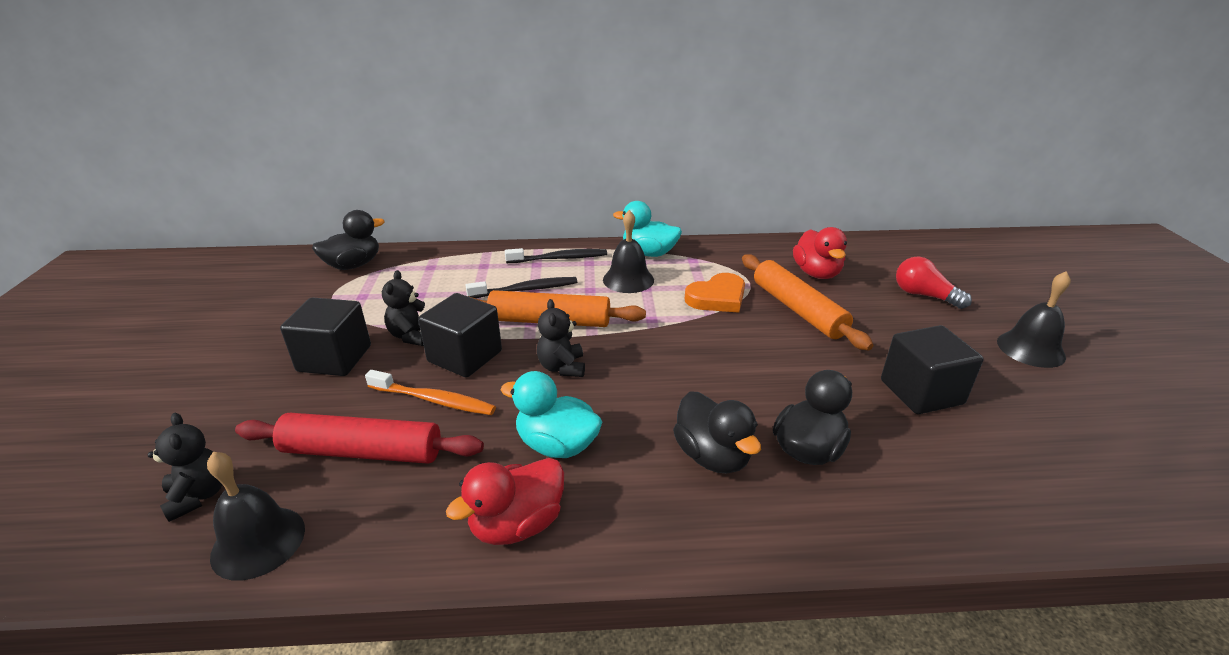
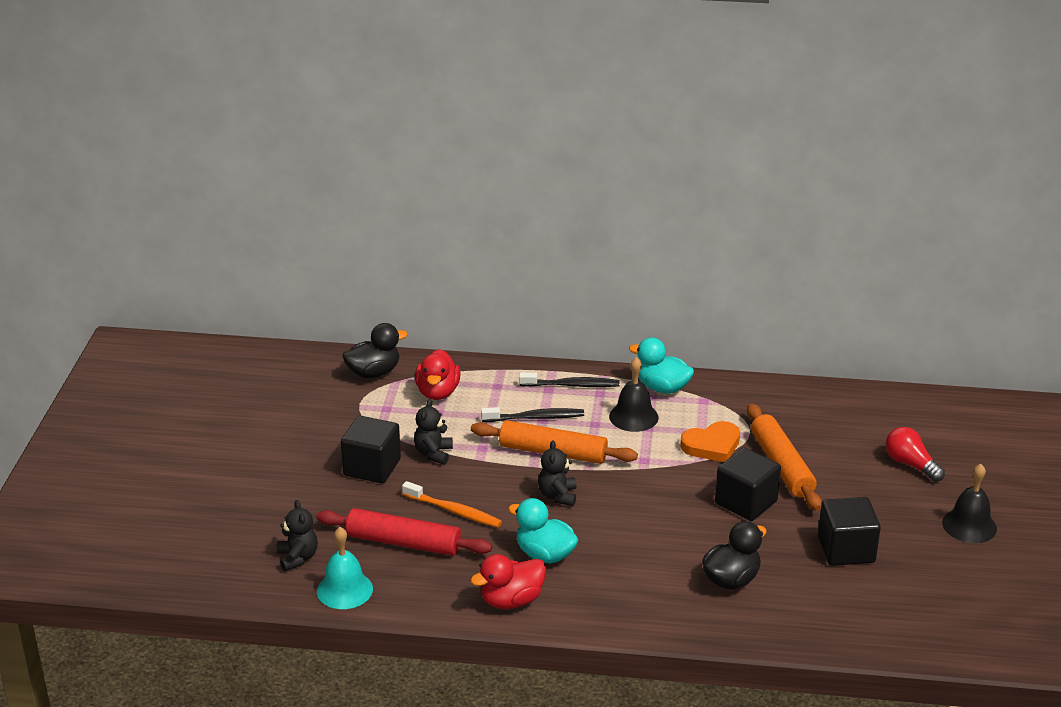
camera: 10 degrees right, 0 degrees up
black bell [207,452,305,581] -> turquoise bell [317,527,373,609]
black cube [418,293,502,378] -> black cube moved to [715,447,781,521]
black duck [673,391,761,473] -> none
red duck [793,227,847,279] -> red duck moved to [415,349,460,400]

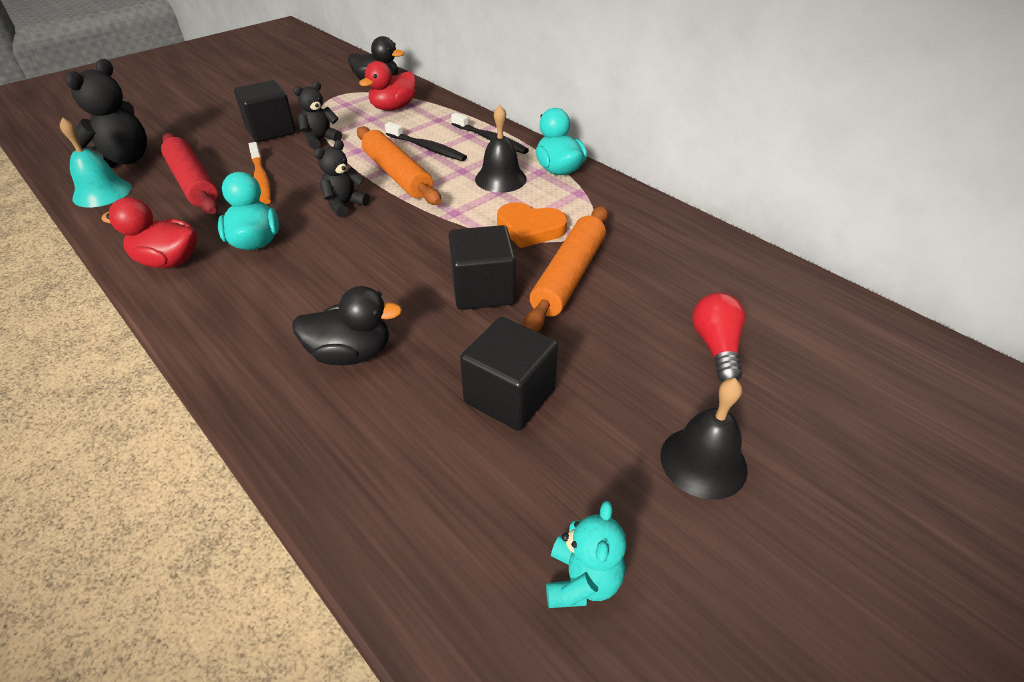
camera: 40 degrees right, 10 degrees up
black teddy bear [277,500,318,571] -> black teddy bear [65,59,147,168], size x1.64
none -> turquoise teddy bear [546,501,626,608]

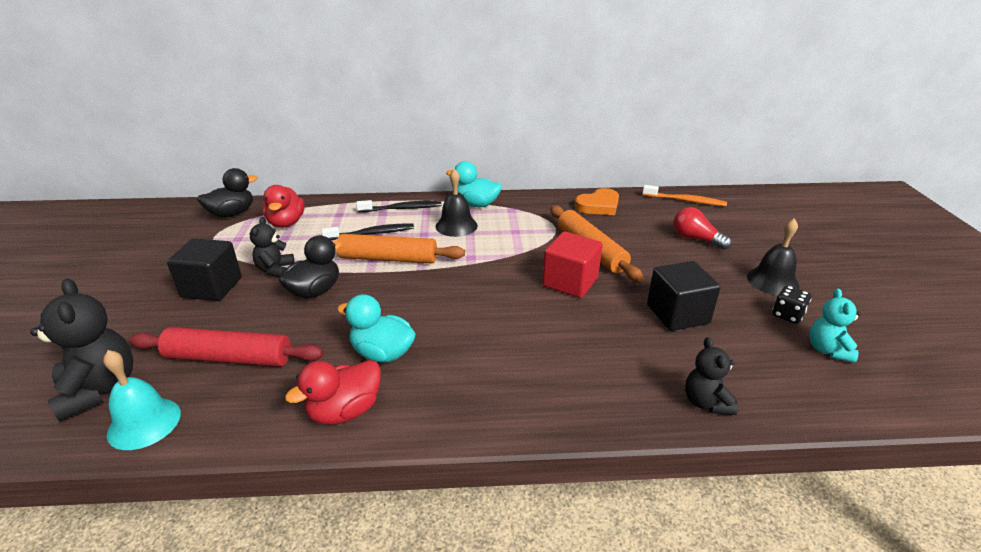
camera: 50 degrees left, 10 degrees down
orange toothbrush [249,142,271,204] -> orange toothbrush moved to [643,185,727,206]
black duck [292,286,402,365] -> black duck moved to [279,236,342,298]
black teddy bear [314,140,370,218] -> black teddy bear moved to [685,337,738,415]
black cube [449,225,516,310] -> red cube [542,232,602,298]
orange heart [497,202,567,248] -> orange heart moved to [575,188,619,215]
turquoise teddy bear [546,501,626,608] -> turquoise teddy bear turned 135 degrees counterclockwise [809,289,861,363]
none -> black dice [772,285,811,324]

